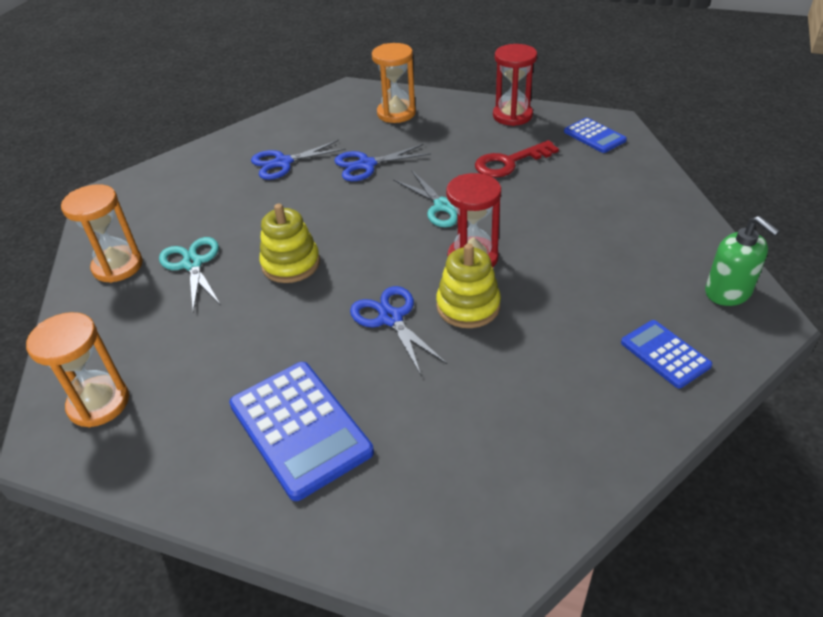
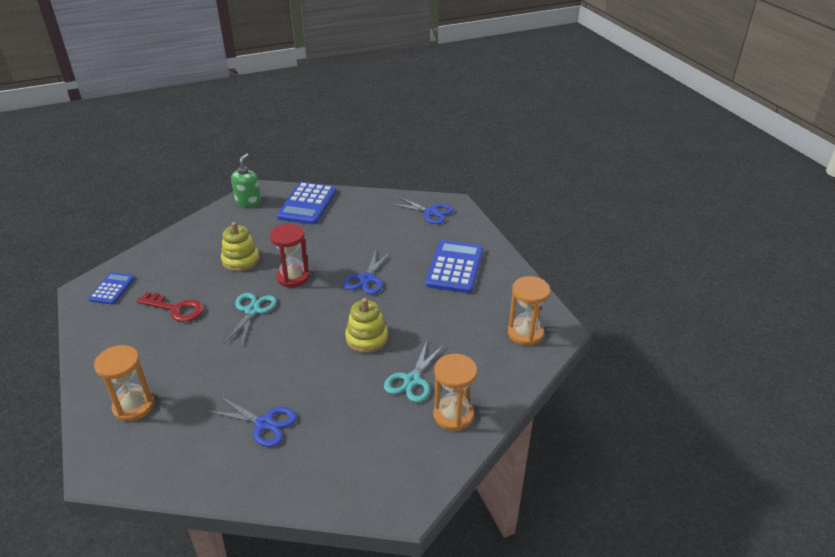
camera: 135 degrees left, 5 degrees down
blue scissors [334,144,431,181] -> blue scissors moved to [389,196,453,224]
yellow stacking toy [436,243,501,328] -> yellow stacking toy moved to [221,222,260,272]
red hourglass [493,44,537,126] -> none
blue calculator [621,320,712,388] -> blue calculator [276,182,336,225], size x1.75

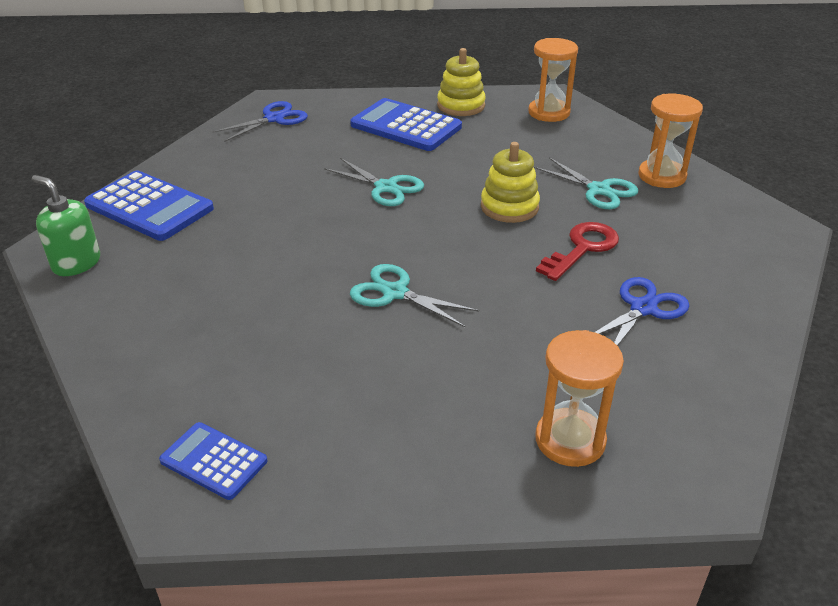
camera: 70 degrees left, 0 degrees up
red key [137,292,204,322] -> red key moved to [536,222,619,281]
yellow stacking toy [221,222,260,272] -> yellow stacking toy moved to [437,48,486,116]
red hourglass [270,224,309,287] -> none
blue scissors [343,250,391,294] -> turquoise scissors [324,158,424,206]

